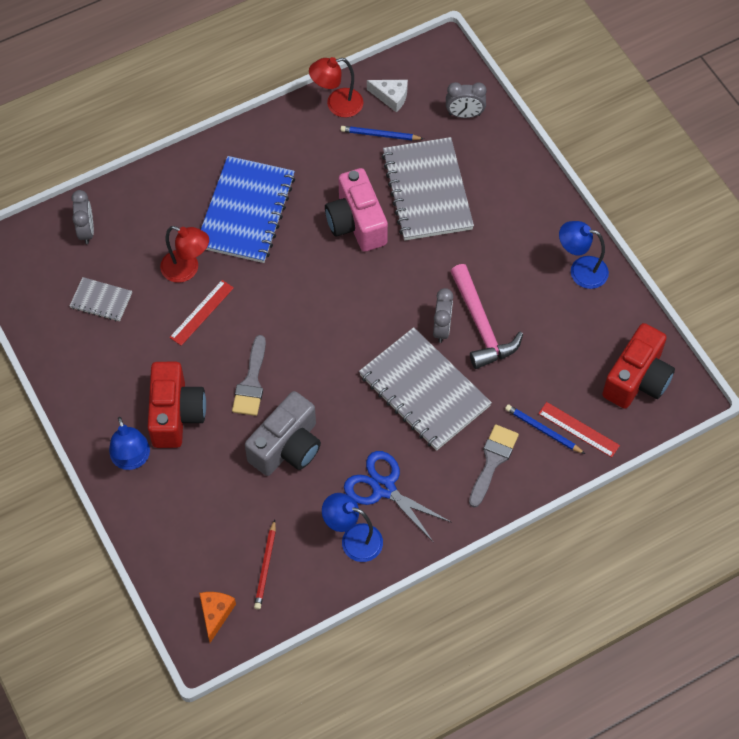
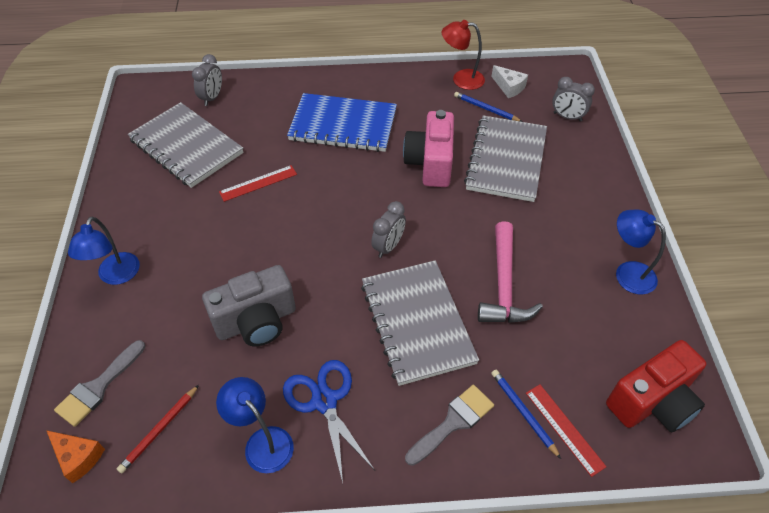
camera: 25 degrees right, 10 degrees down
grey notebook [70,277,132,322] -> grey notebook [128,102,244,188], size x2.08
red camera [148,362,206,448] -> none
red lamp [160,226,209,283] -> none
orange cheese [199,592,236,643] -> orange cheese turned 90 degrees clockwise [46,430,105,484]
blue notebook [201,156,295,263] -> blue notebook turned 60 degrees clockwise [287,93,397,152]
grey brush [232,335,266,416] -> grey brush moved to [54,340,145,427]
grey clock [433,288,453,343] -> grey clock moved to [371,201,406,258]

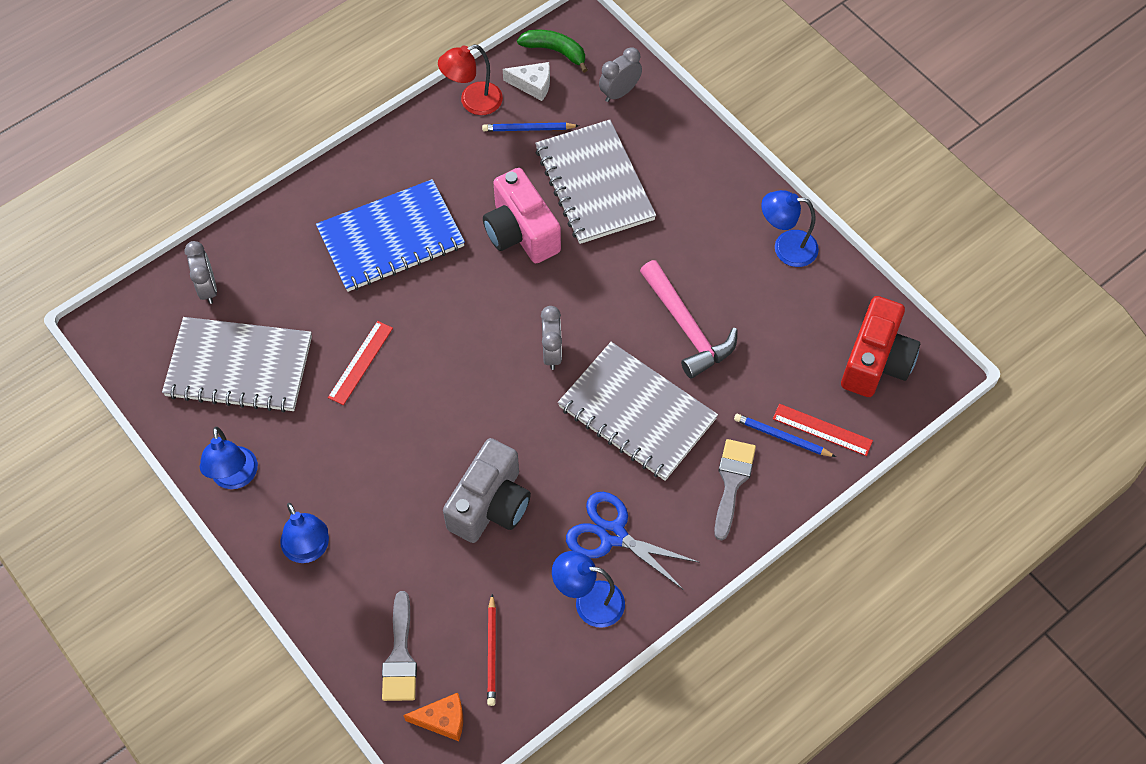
camera: 35 degrees left, 10 degrees up
grey clock [552,77,595,121] -> grey clock turned 150 degrees clockwise [599,47,642,102]
none -> blue lamp [200,427,258,489]
none -> green banana [517,29,588,73]

